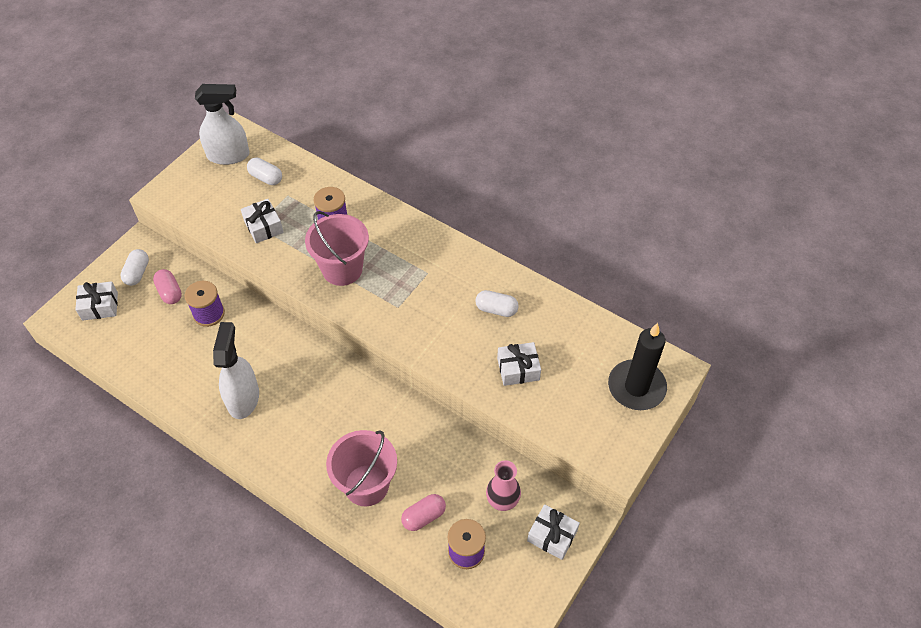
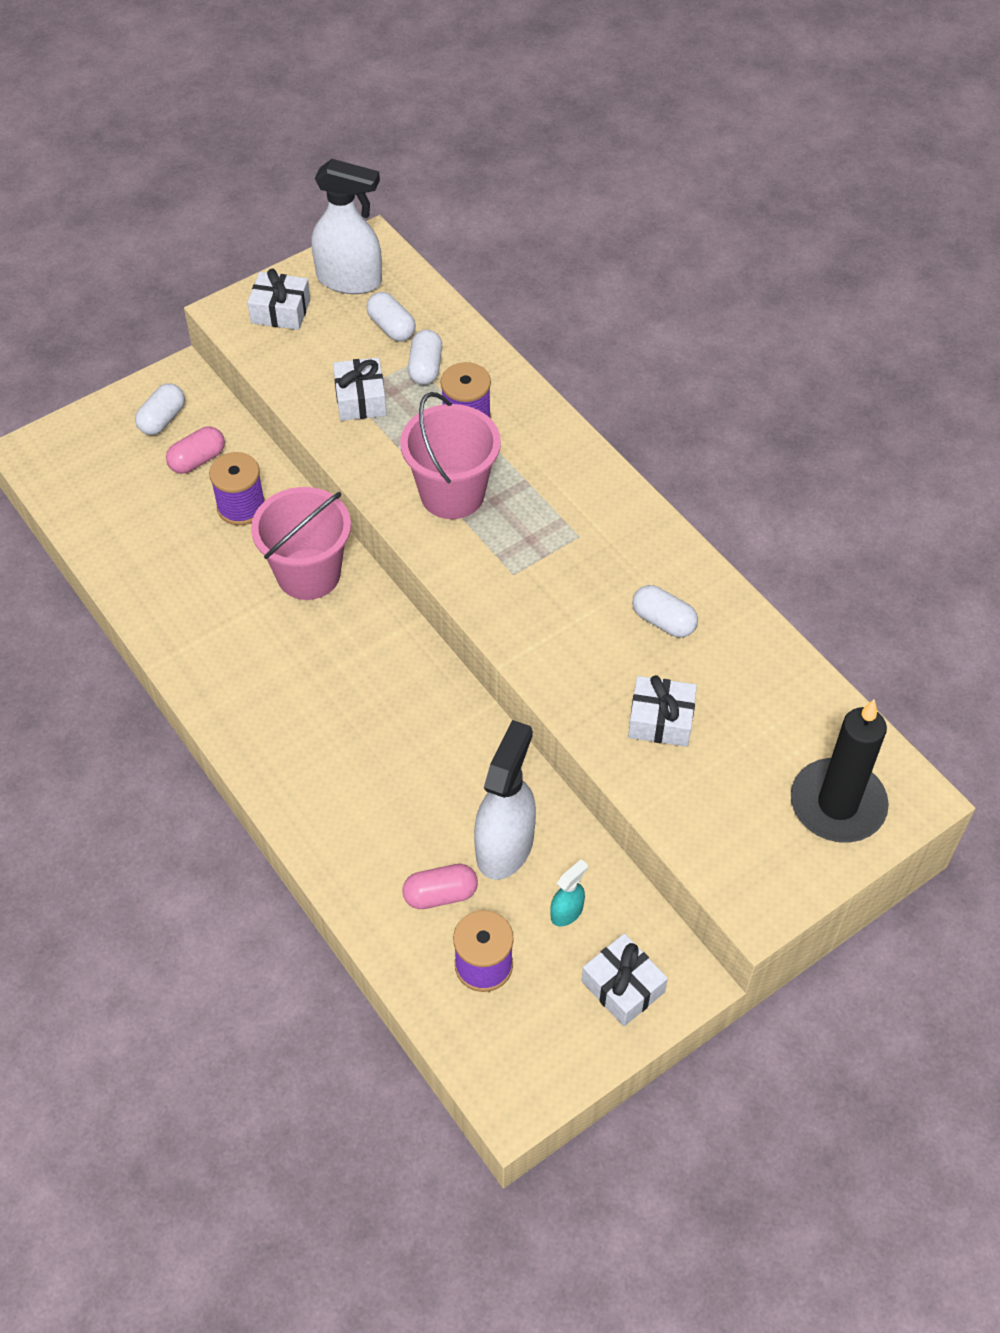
camera: 20 degrees right, 0 degrees up
white gift [75,281,118,321] -> white gift moved to [247,269,311,330]
pink capsule [153,269,182,304] -> pink capsule turned 60 degrees clockwise [166,426,225,474]
white spray bottle [213,322,259,419] -> white spray bottle moved to [474,720,536,880]
pink bucket [326,430,397,506] -> pink bucket moved to [251,487,351,600]
pink vase [486,460,521,511] -> turquoise spray bottle [550,859,588,926]
none -> white capsule [408,330,442,385]

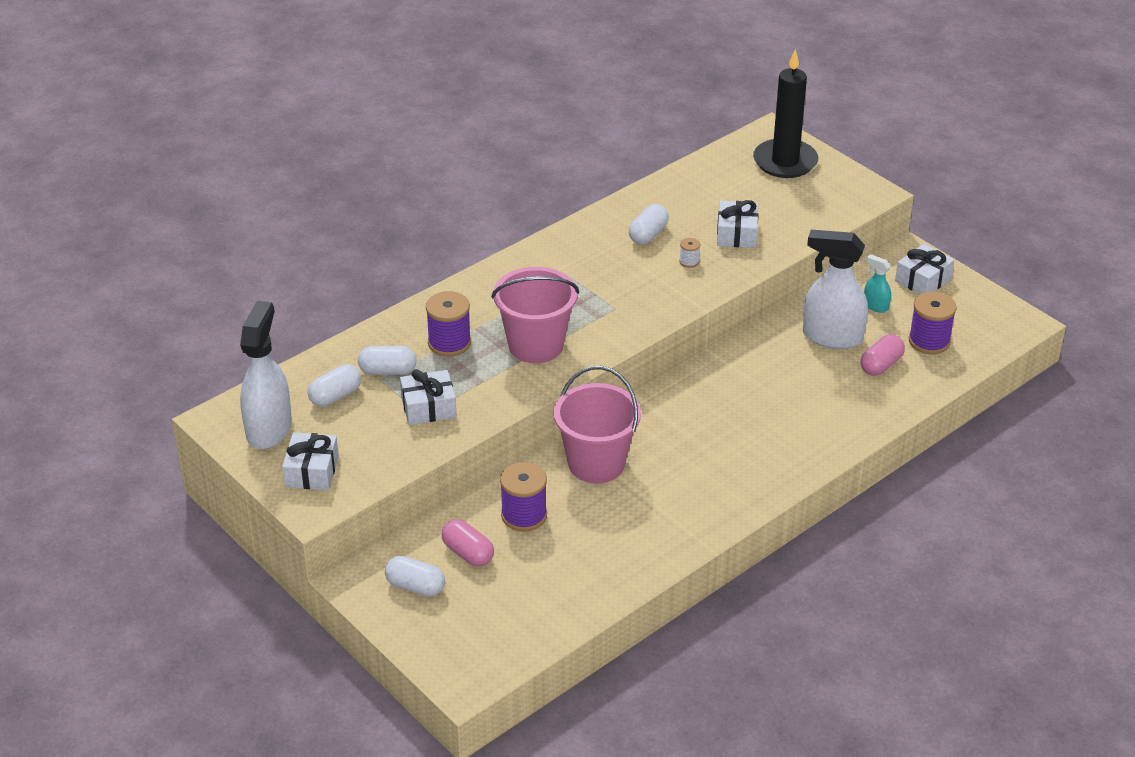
camera: 95 degrees left, 15 degrees down
pink capsule [402,864,478,909] -> pink capsule turned 60 degrees clockwise [861,334,905,376]
none -> white spool [679,238,700,268]

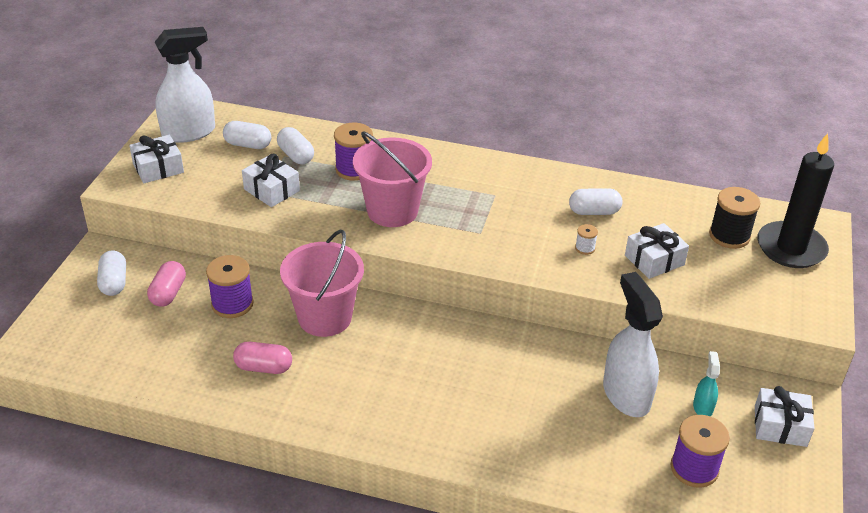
camera: 55 degrees right, 0 degrees up
pink capsule [861,334,905,376] -> pink capsule moved to [233,342,292,374]
none -> black spool [709,187,760,249]

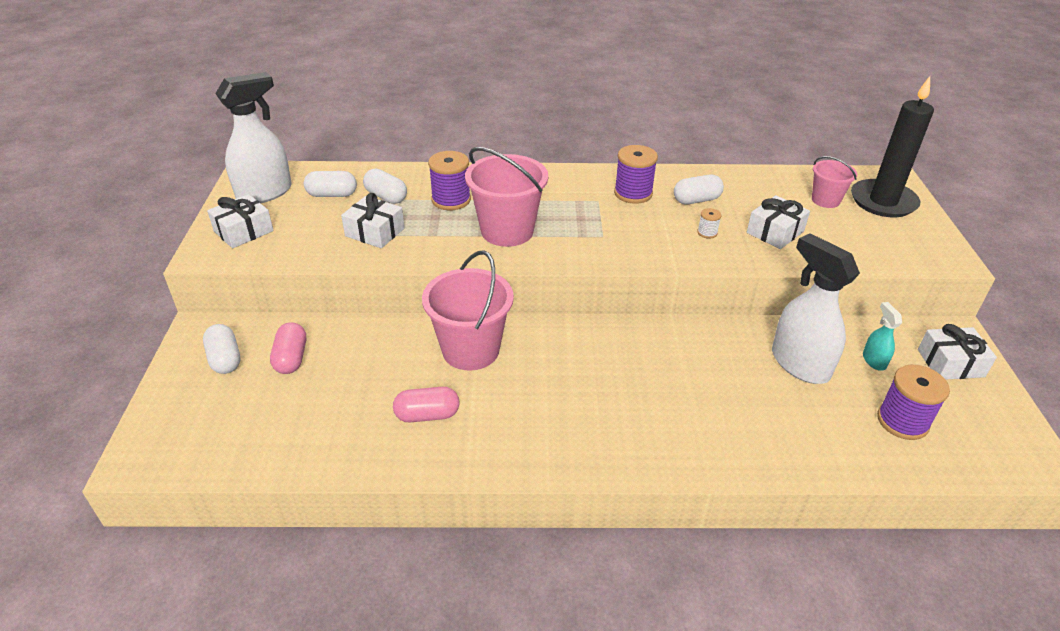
camera: 15 degrees left, 0 degrees up
purple spool [206,255,254,318] -> purple spool moved to [614,145,658,204]
black spool [709,187,760,249] -> pink bucket [812,156,857,208]

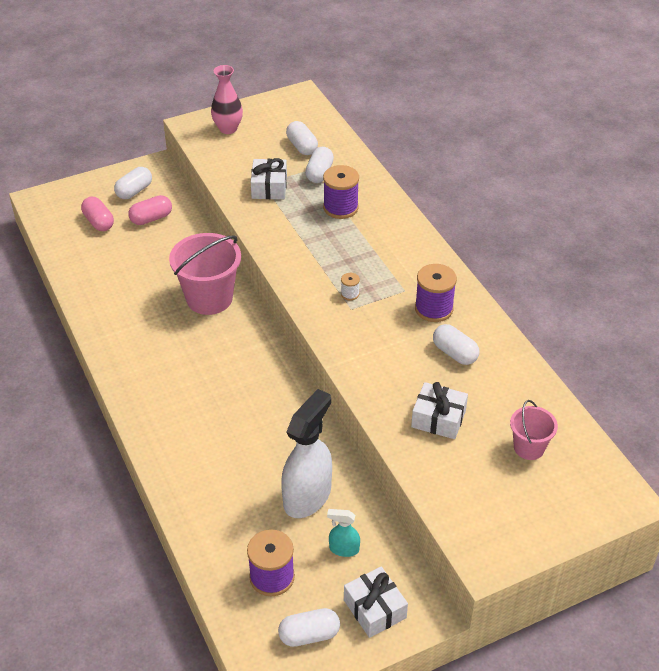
camera: 65 degrees right, 5 degrees up
white gift [207,194,274,248] -> pink vase [211,65,243,134]
white spray bottle [215,72,292,203] -> none
pink capsule [393,387,460,422] -> pink capsule moved to [81,197,114,231]
pink bucket [465,147,548,247] -> none
white spool [697,208,721,239] -> white spool moved to [341,273,360,301]
black candle [851,76,934,217] -> none
turquoise spray bottle [863,302,902,371] -> turquoise spray bottle turned 135 degrees counterclockwise [327,509,360,557]
none -> white capsule [278,608,340,647]

